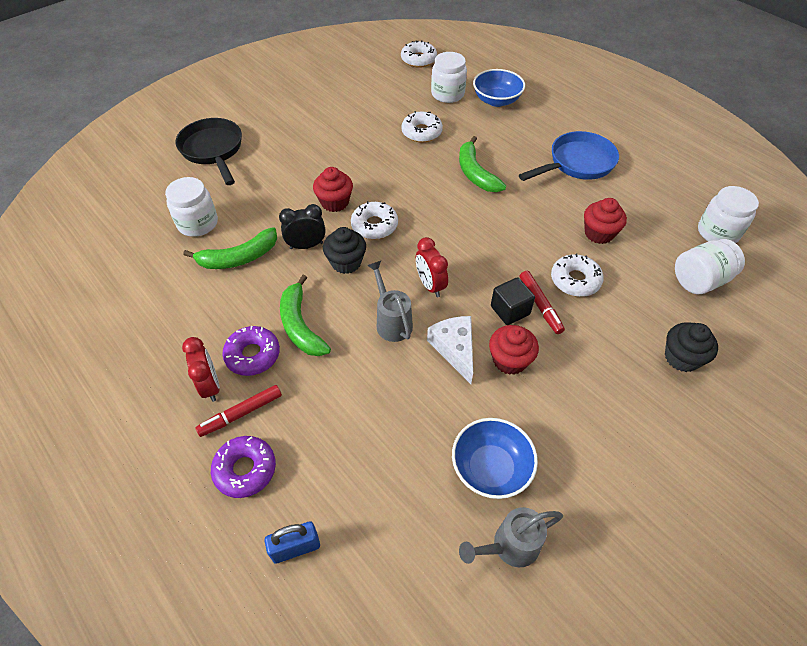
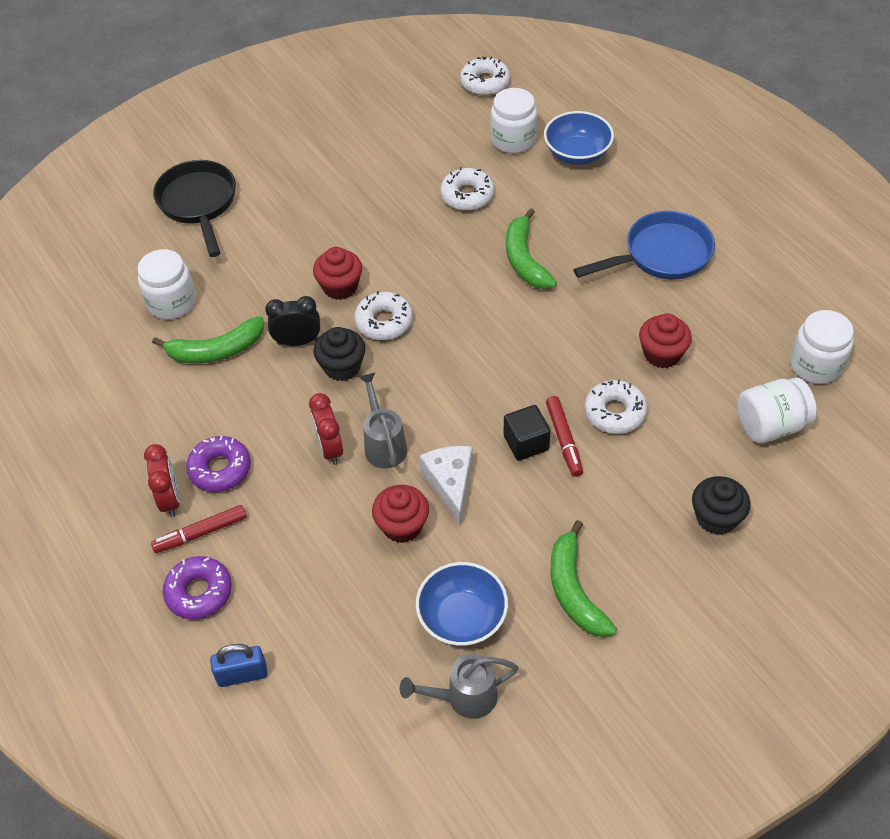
camera: 10 degrees right, 0 degrees up
green banana [280,275,331,356] -> green banana moved to [550,520,617,637]
red clock [416,237,448,297] -> red clock moved to [309,393,343,465]
red cupcake [489,325,539,375] -> red cupcake moved to [372,485,429,543]

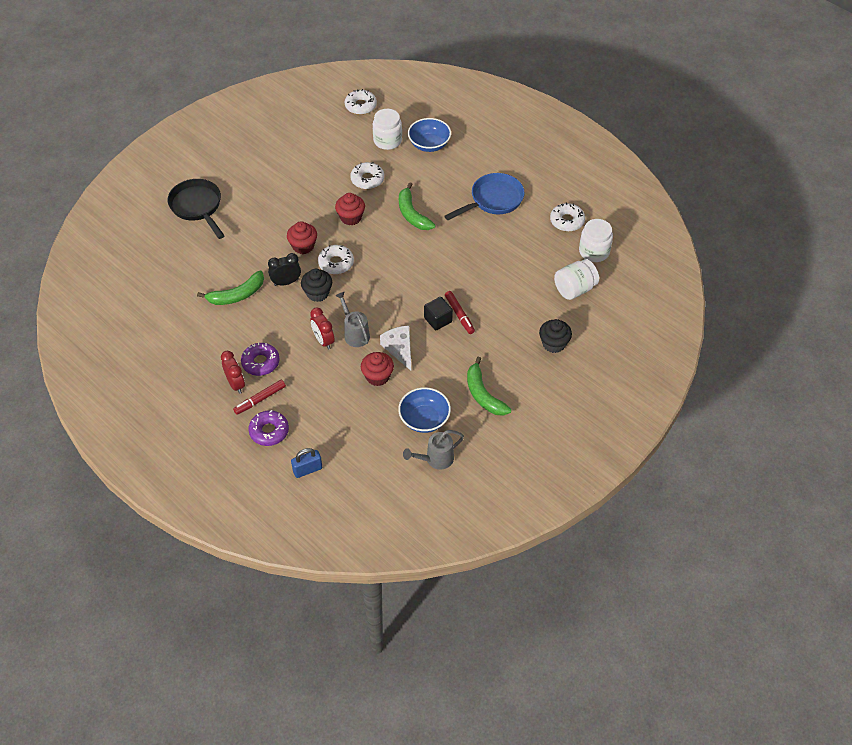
camera: 15 degrees left, 0 degrees up
white jar [137,249,196,320] -> none
white donut [585,380,647,434] -> white donut moved to [550,203,585,232]
red cupcake [639,314,692,368] -> red cupcake moved to [335,193,365,225]

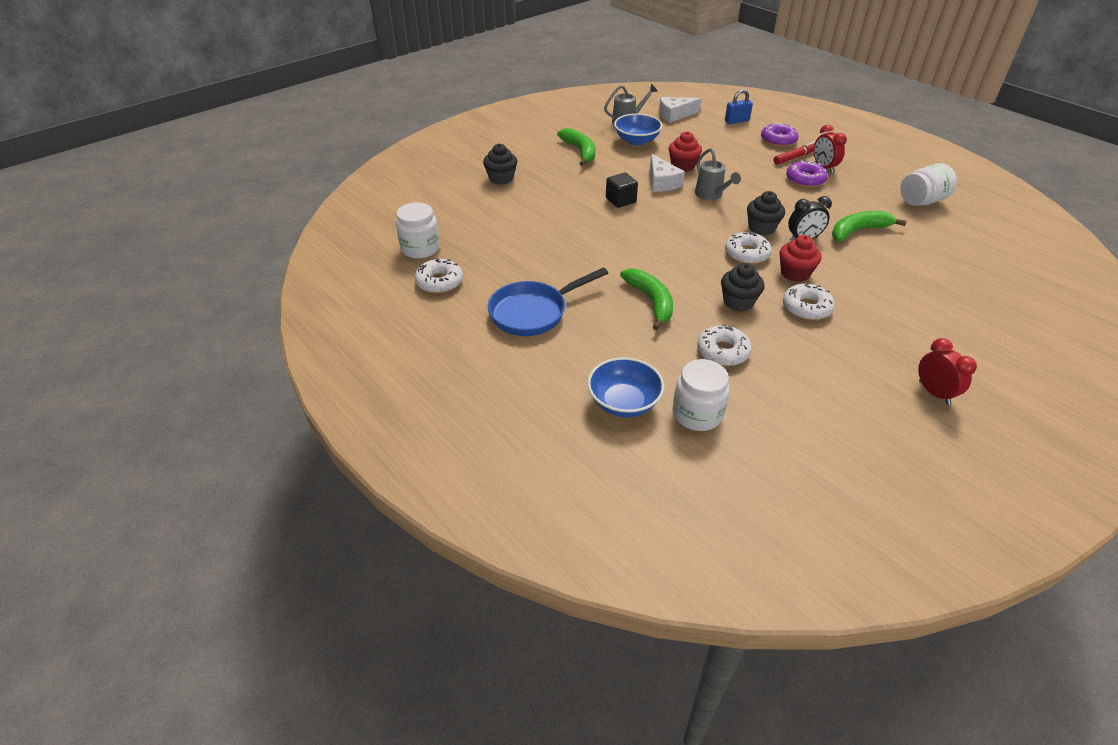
camera: 175 degrees left, 10 degrees down
black pan [168,179,225,239] -> none
red clock [310,307,335,350] -> red clock moved to [918,338,977,405]
red cupcake [335,193,365,225] -> black cupcake [721,263,764,312]
white donut [345,89,377,115] -> white donut moved to [783,283,835,320]
red marker [445,291,475,334] -> none
white jar [554,259,599,300] -> white jar moved to [900,163,957,206]
none -> white cheese [659,97,701,123]

